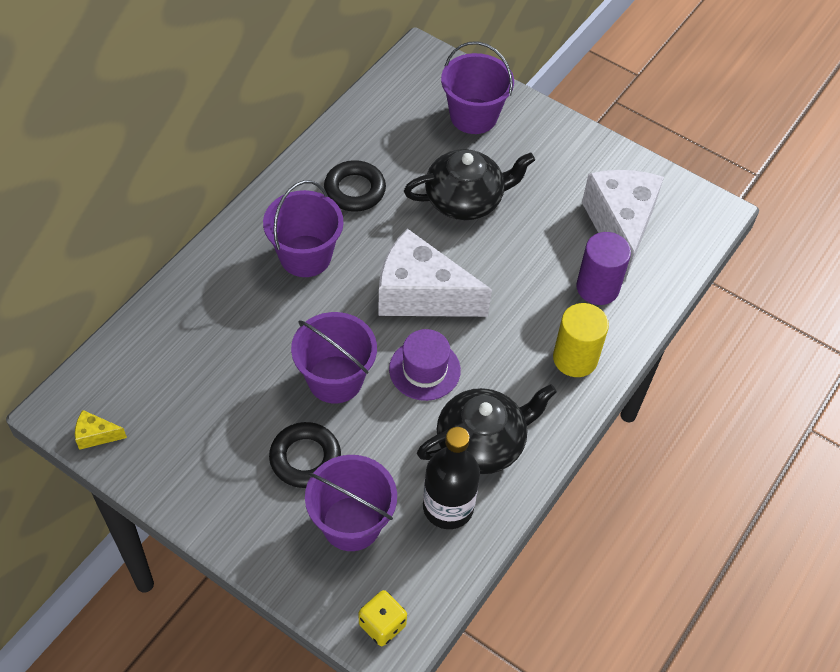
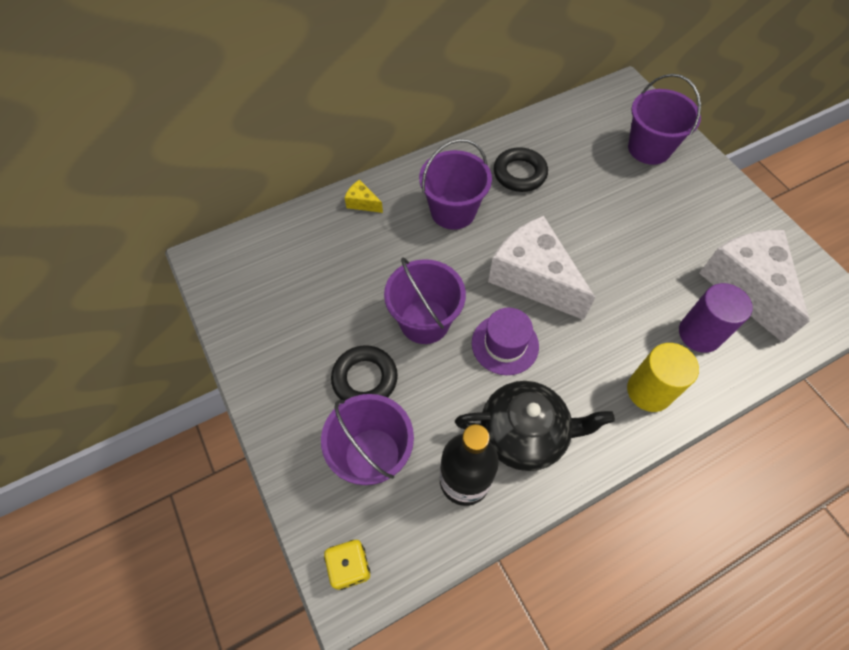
camera: 30 degrees right, 5 degrees up
yellow cheese [75,410,127,450] -> yellow cheese moved to [345,179,383,213]
black teapot [404,149,535,220] -> none
white cheese [582,170,664,281] -> white cheese turned 45 degrees counterclockwise [699,230,810,343]

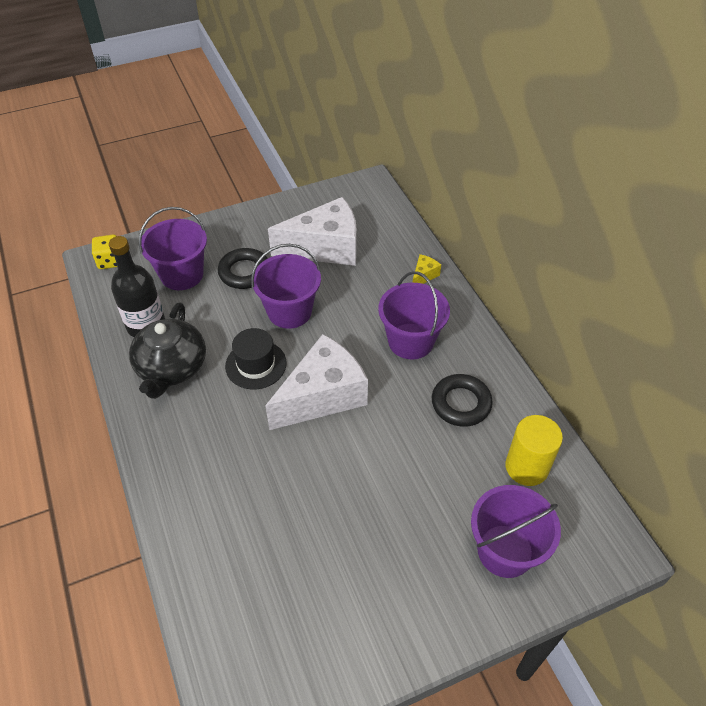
camera: 95 degrees right, 10 degrees down
purple hat [472,308,539,375] -> black hat [225,328,287,389]
yellow cylinder [627,343,699,412] -> yellow cylinder moved to [505,415,563,486]
purple cylinder [679,283,753,353] -> none
white cheese [699,230,810,343] -> white cheese moved to [268,197,357,266]

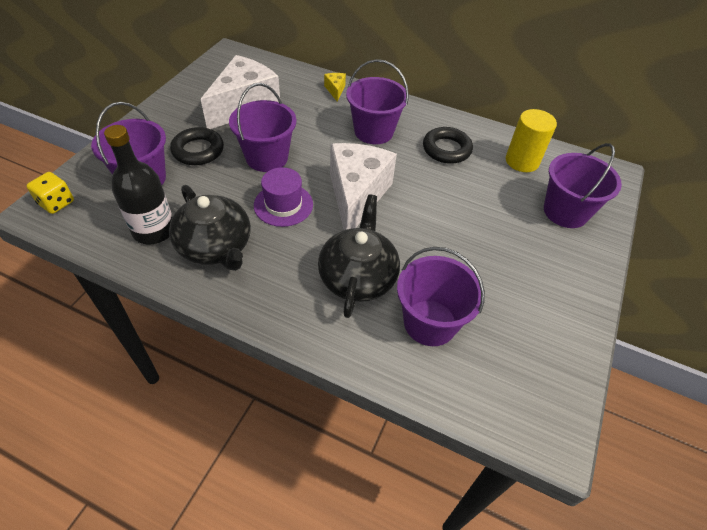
camera: 45 degrees left, 0 degrees up
black hat [225,328,287,389] -> purple hat [254,167,313,227]
none -> black teapot [318,194,400,318]
none -> purple bucket [397,247,485,346]

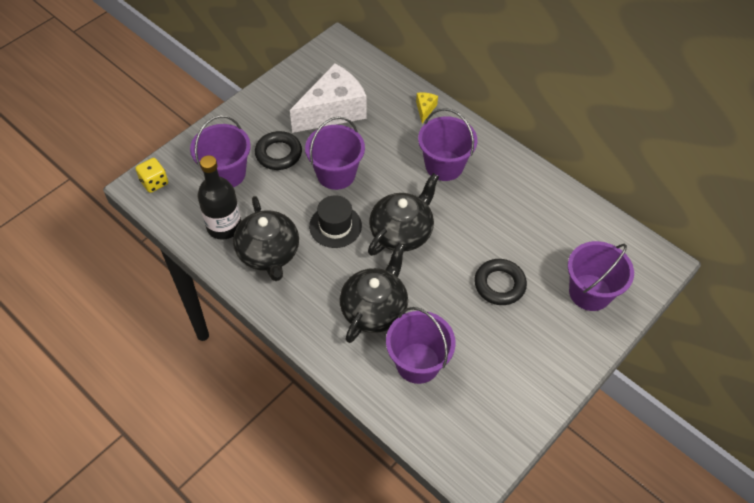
camera: 20 degrees right, 5 degrees up
purple hat [254,167,313,227] -> black hat [309,195,362,248]
white cheese [330,143,397,230] -> black teapot [368,173,439,256]
black ring [423,127,473,164] -> black ring moved to [474,259,527,305]
yellow cylinder [506,109,557,172] -> none

